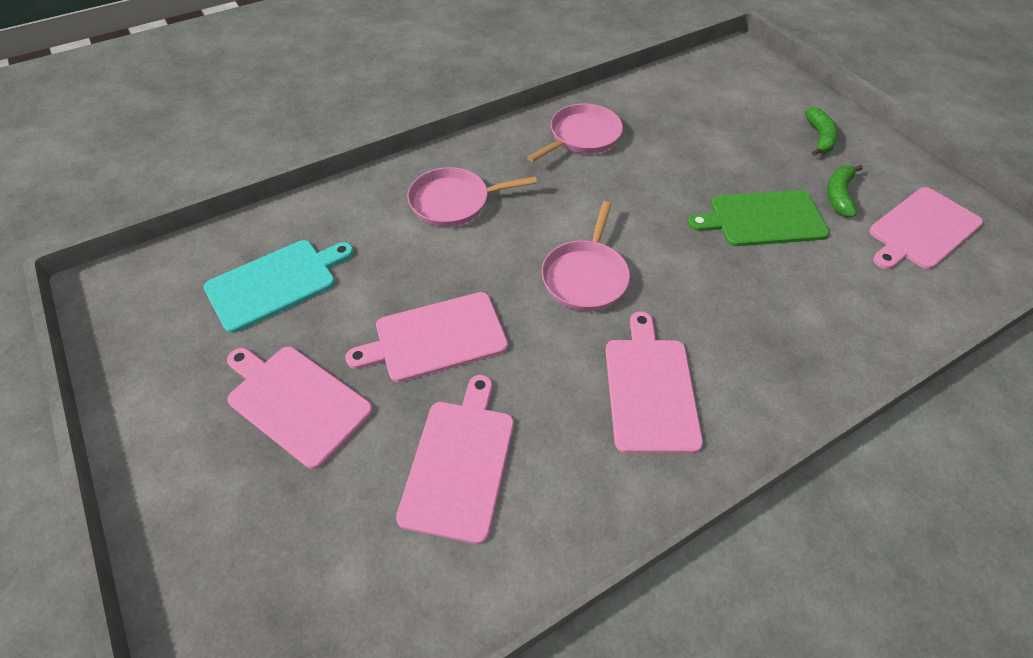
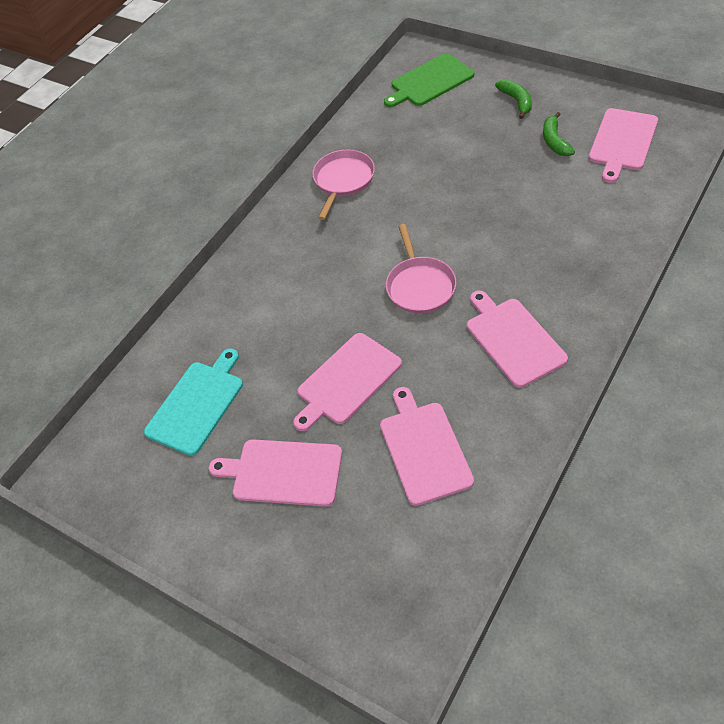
camera: 20 degrees left, 0 degrees up
pink pan [408,167,537,227] -> none
green cutting board [688,190,830,246] -> green cutting board moved to [384,53,474,107]

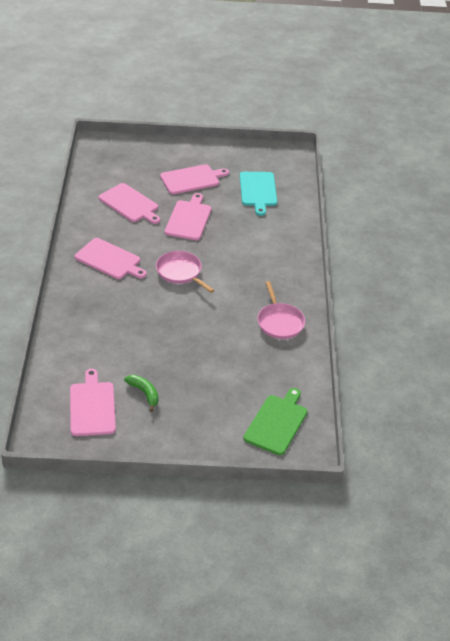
camera: 140 degrees right, 10 degrees down
green banana [495,79,532,119] -> none

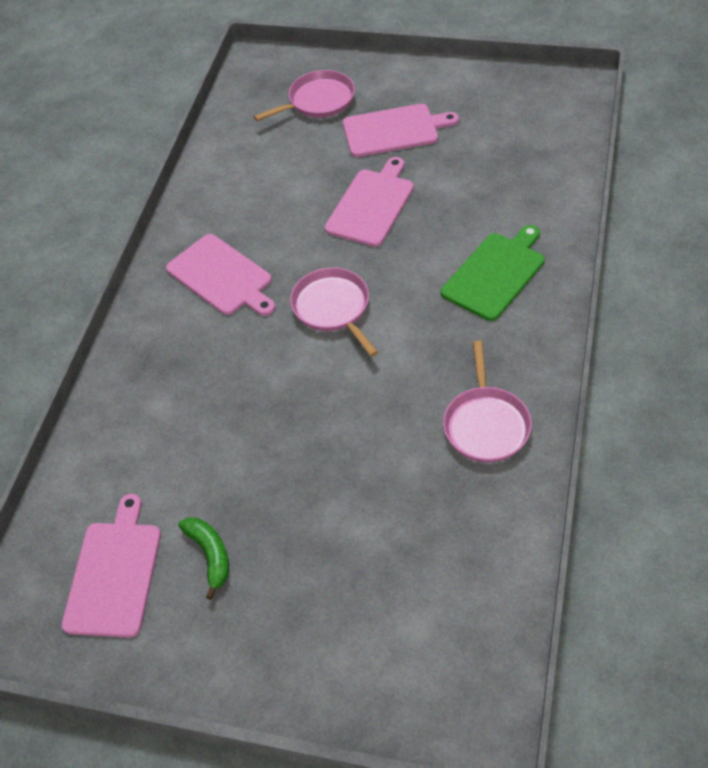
camera: 20 degrees right, 10 degrees up
pink cutting board [99,183,160,224] -> none
turquoise cutting board [240,172,277,216] -> none
green cutting board [243,388,307,455] -> green cutting board moved to [441,225,545,321]
none -> pink pan [254,70,355,121]

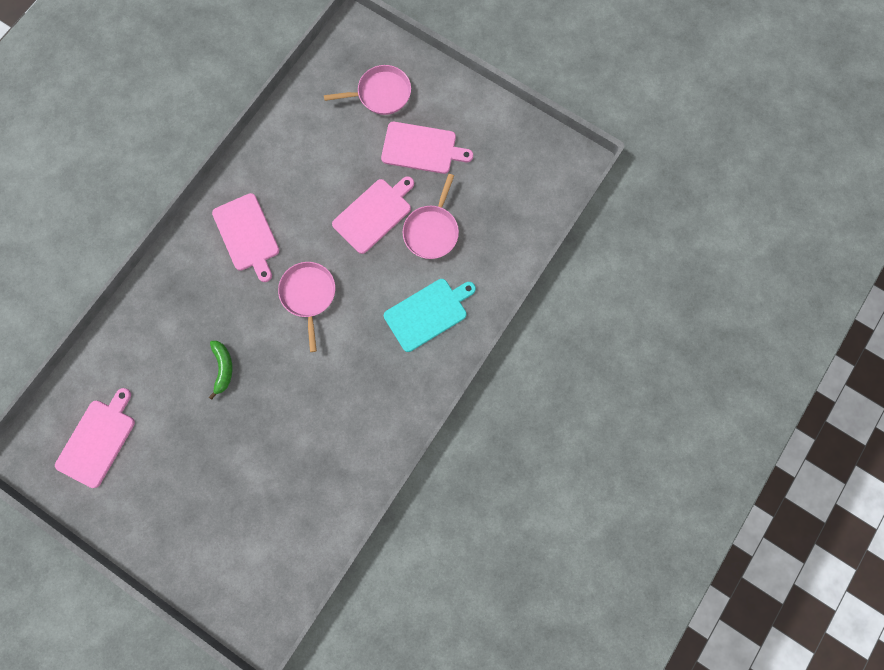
camera: 15 degrees right, 25 degrees up
green banana [178,517,229,600] -> green banana moved to [209,341,232,400]
green cutting board [441,225,545,321] -> turquoise cutting board [384,279,476,352]
pink pan [443,340,532,462] -> pink pan moved to [403,174,459,259]

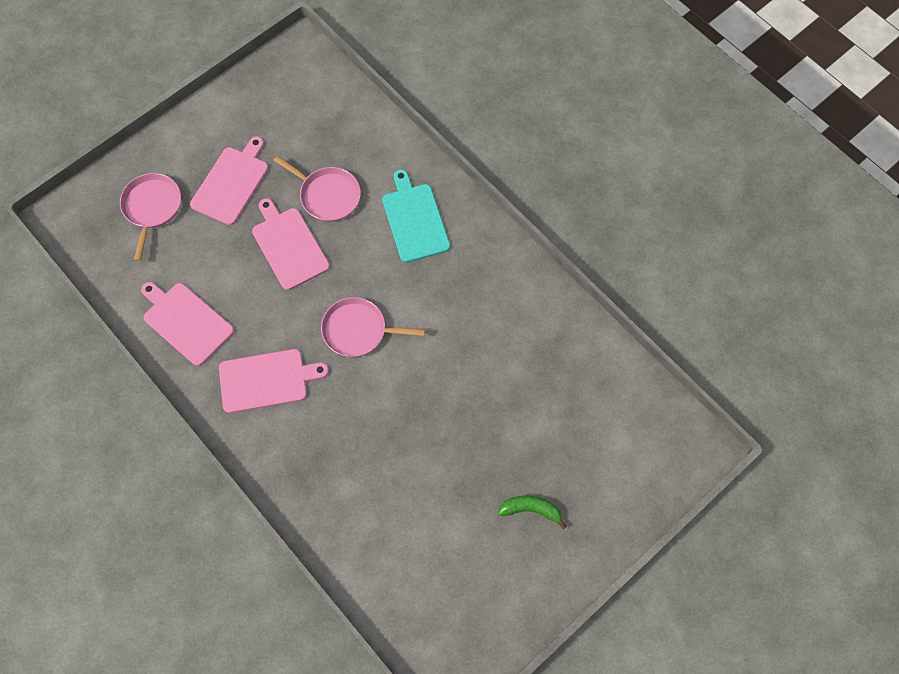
camera: 75 degrees left, 10 degrees down
pink cutting board [55,388,135,488] -> pink cutting board moved to [141,282,234,366]
green banana [209,341,232,400] -> green banana moved to [498,496,567,529]

